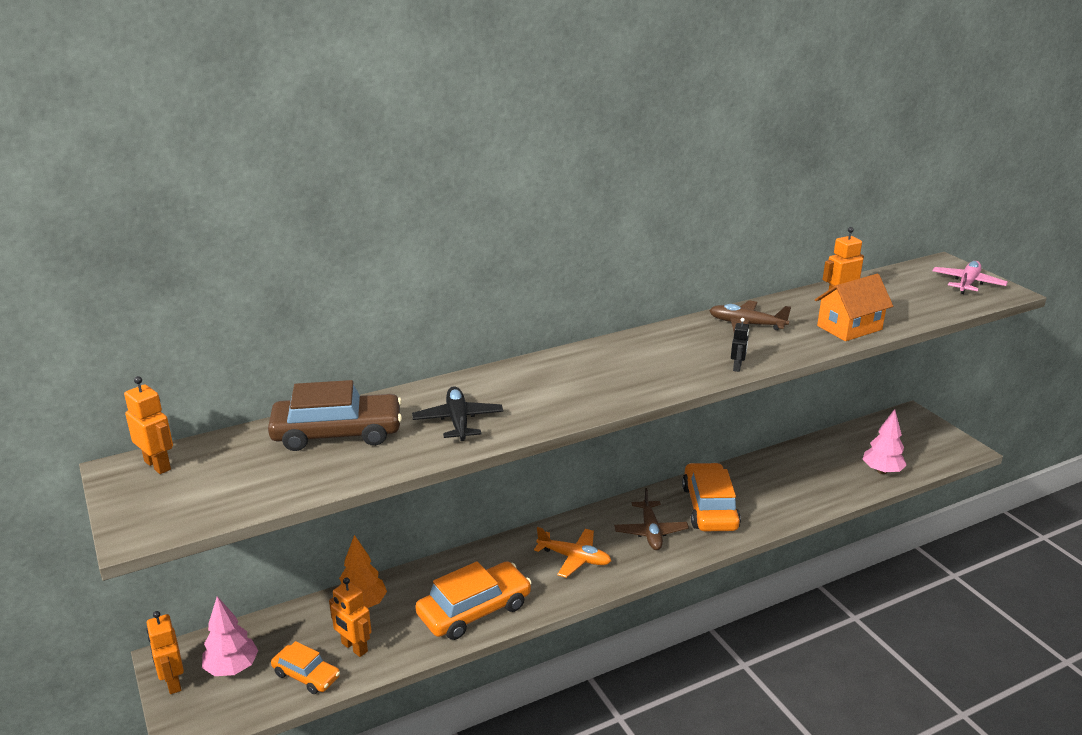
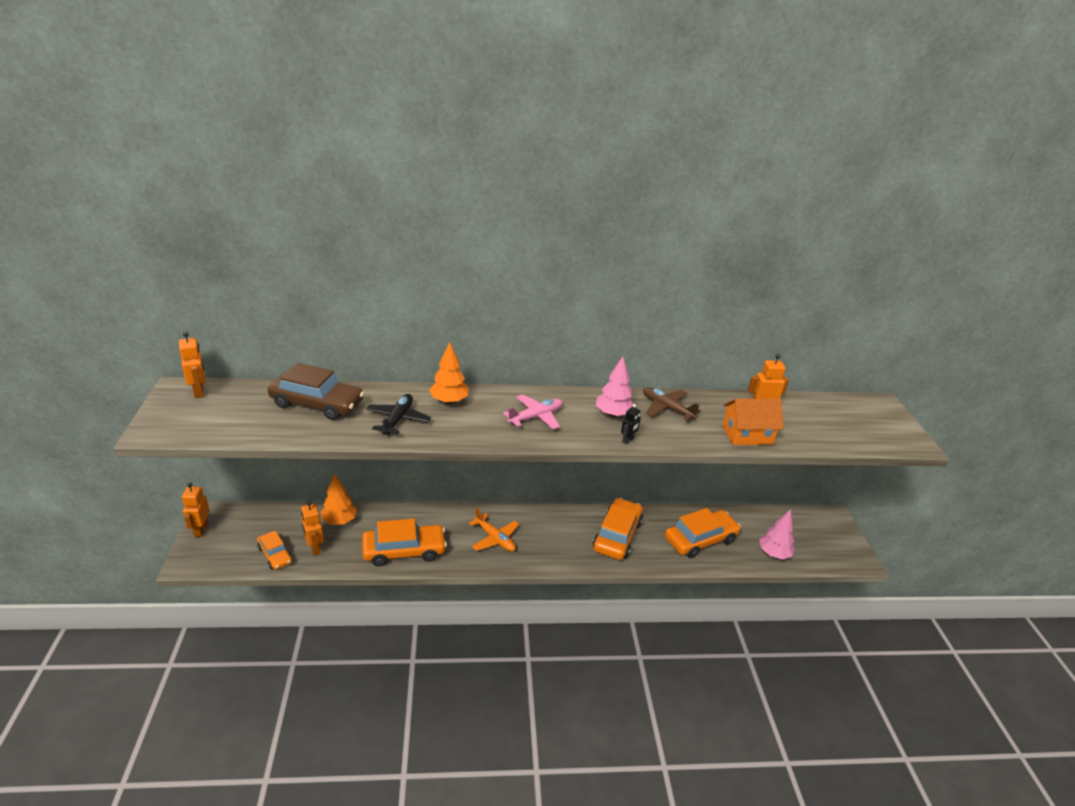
camera: 20 degrees right, 5 degrees up
pink tree [202,596,258,676] -> pink tree moved to [596,357,633,417]
brown plane [614,488,689,550] -> none
pink plane [932,261,1008,294] -> pink plane moved to [503,394,563,430]
none -> orange tree [429,342,468,404]
none -> orange car [665,508,741,558]

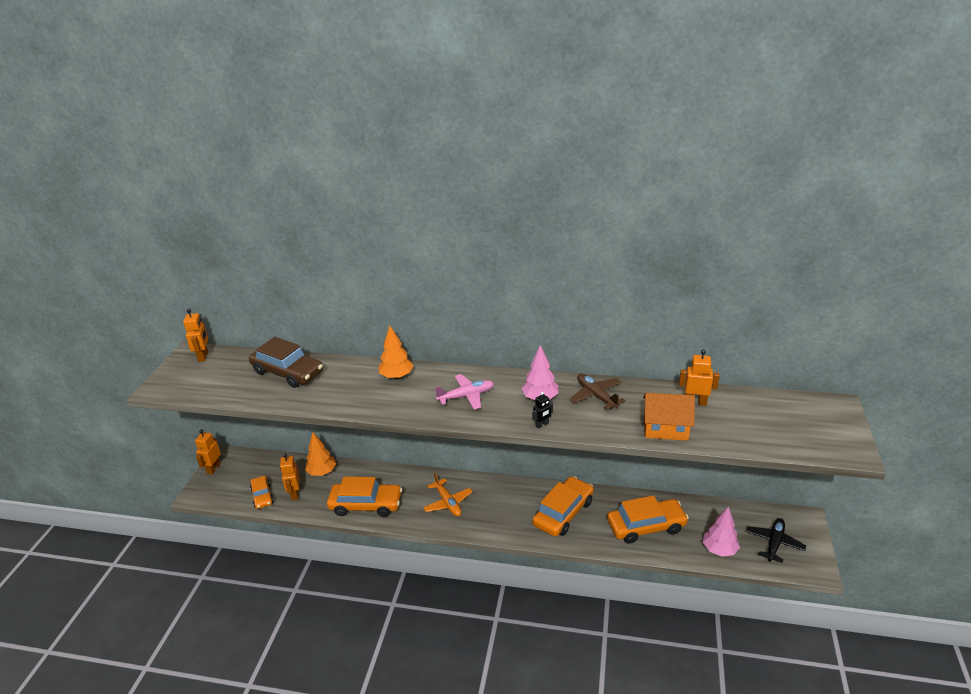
camera: 20 degrees right, 0 degrees up
black plane [366,394,431,435] -> black plane moved to [746,518,806,563]

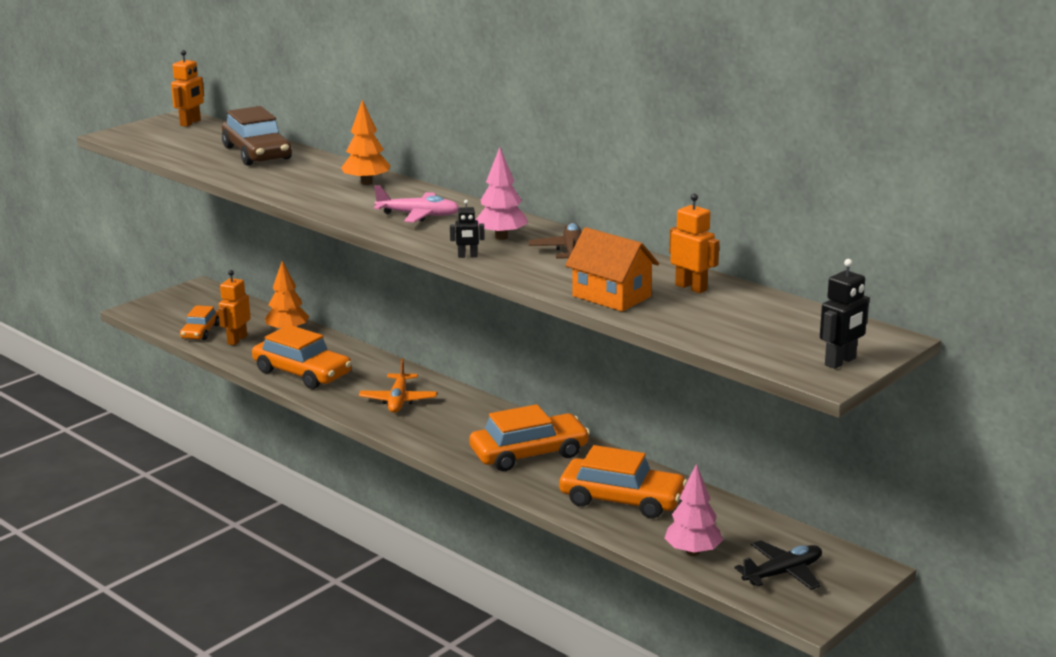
camera: 30 degrees right, 10 degrees down
orange robot [195,429,221,475] -> none
none -> black robot [820,259,869,369]

